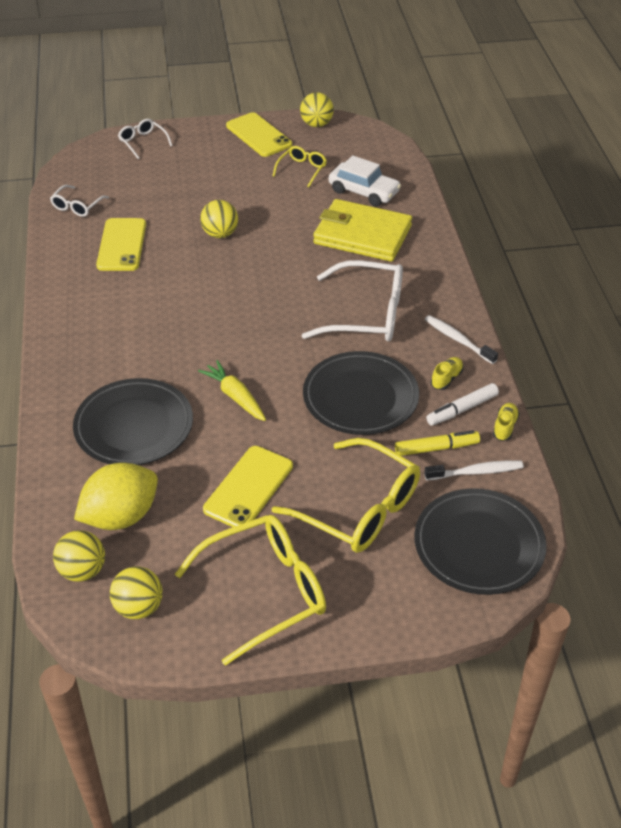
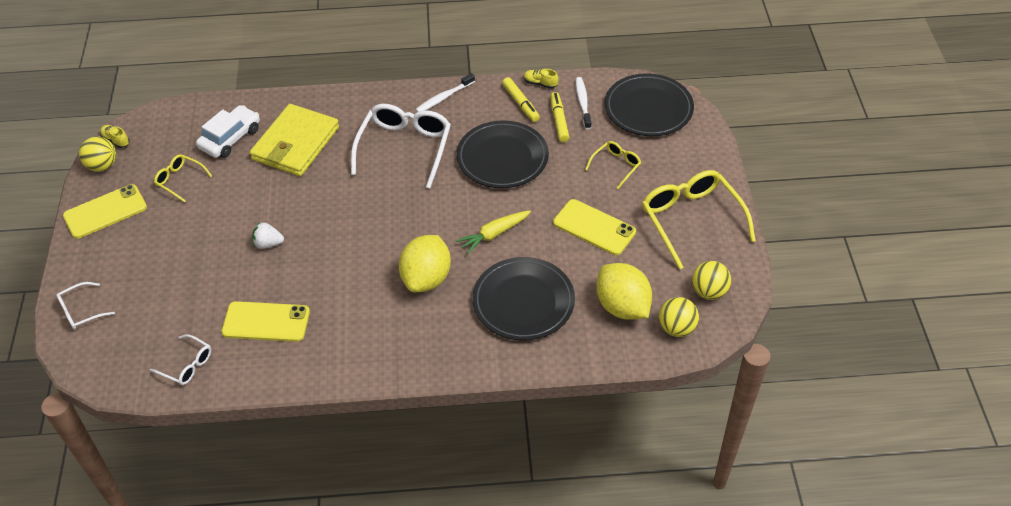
camera: 85 degrees left, 5 degrees up
yellow ball [200,200,238,238] -> white strawberry [252,222,284,249]
yellow glasses [272,438,420,553] -> yellow glasses [585,141,641,189], size x0.50
white marker [426,383,499,426] -> yellow marker [502,77,540,122]
yellow shoe [431,357,464,390] -> yellow shoe moved to [100,125,130,148]
none -> yellow lemon [399,235,451,292]

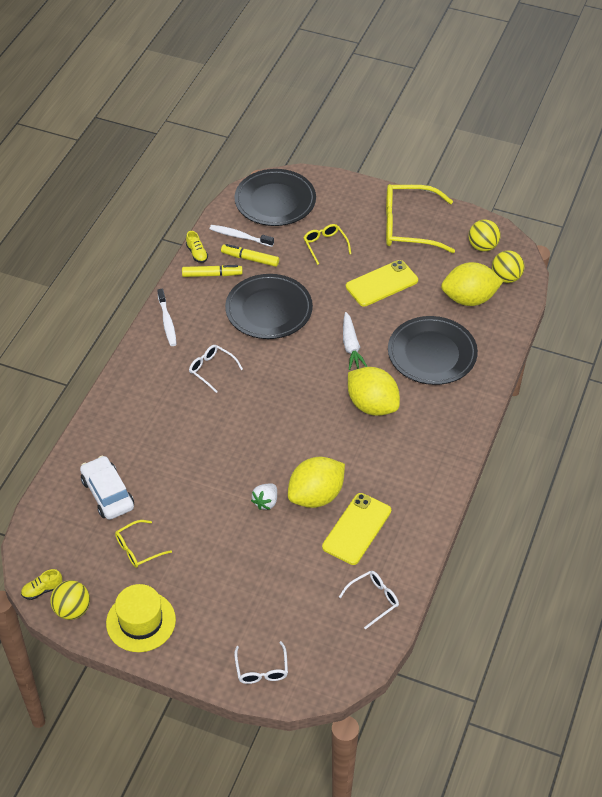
camera: 65 degrees left, 0 degrees up
yellow phone [63,184,147,239] -> yellow hat [106,584,176,652]
yellow wallet [250,104,339,176] -> none
white glasses [351,104,451,188] -> white glasses [189,345,243,393], size x0.50
yellow carrot [456,211,531,254] -> white carrot [343,312,368,370]
yellow shoe [524,69,559,89] -> yellow shoe turned 75 degrees counterclockwise [186,231,208,263]
none -> yellow lemon [288,457,345,508]

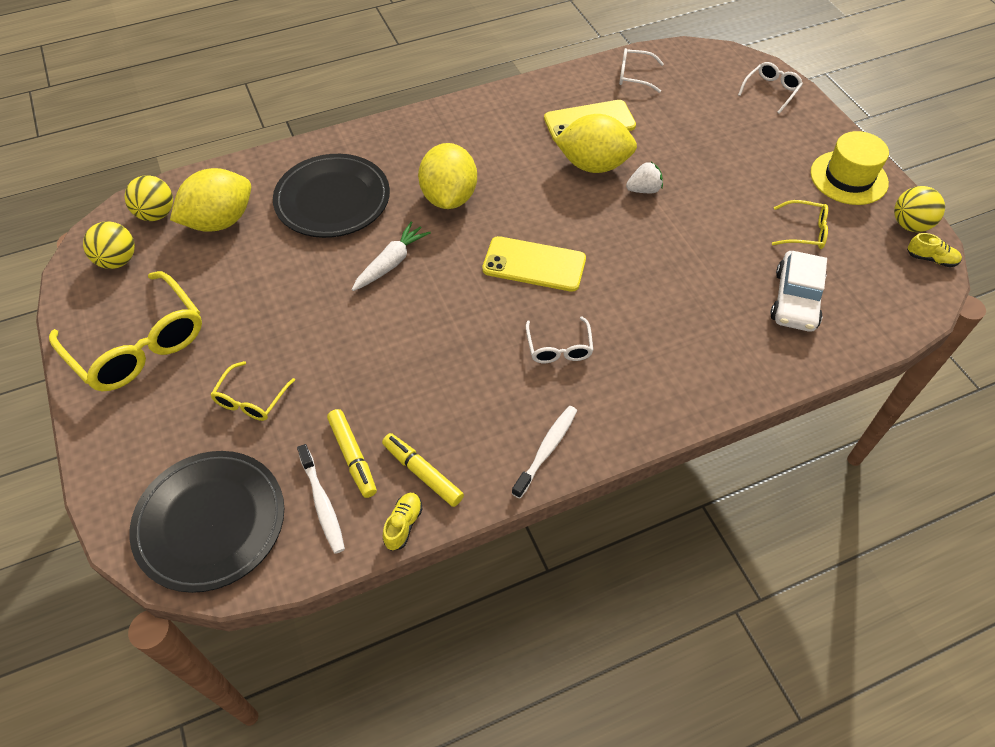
camera: 135 degrees left, 5 degrees up
black plate [225,274,313,339] -> none
yellow phone [346,260,418,307] -> yellow phone moved to [482,236,586,292]
yellow lemon [441,262,504,306] -> yellow lemon turned 75 degrees counterclockwise [170,168,251,232]

